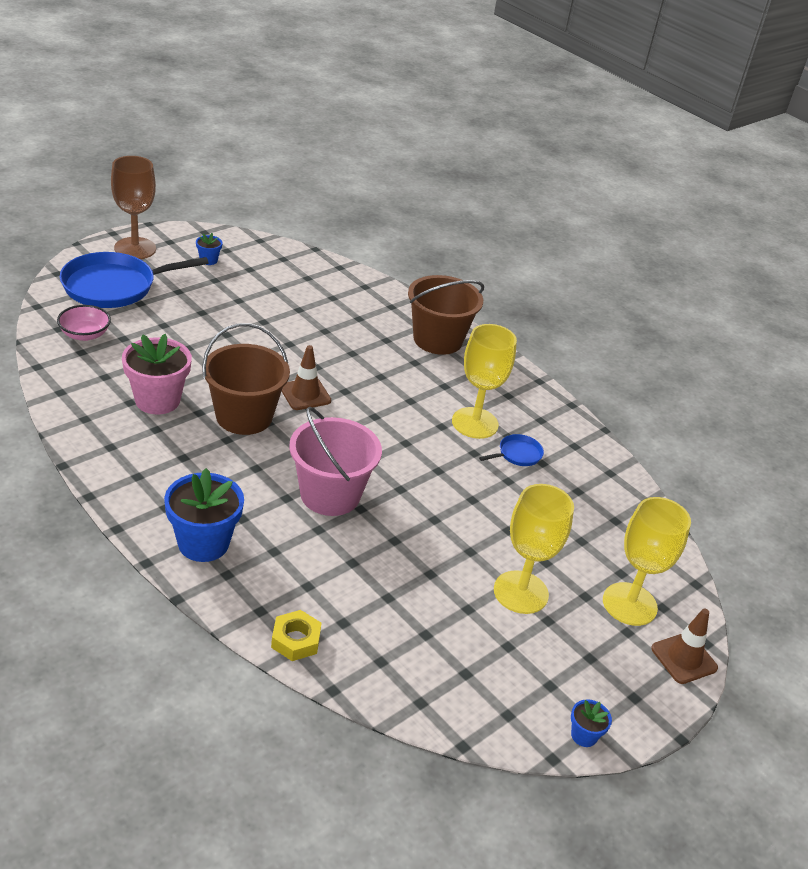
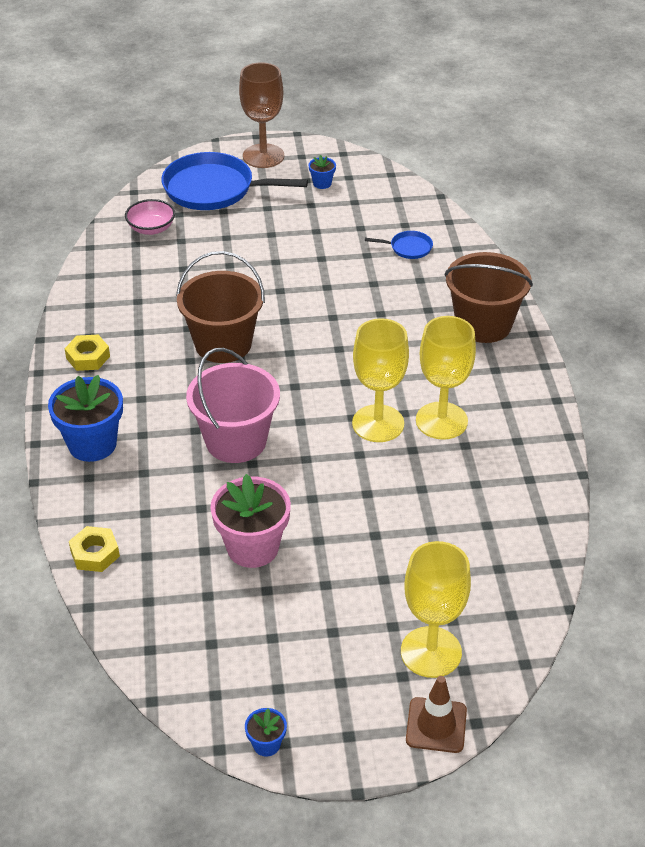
camera: 40 degrees right, 5 degrees up
pink flower pot [122,334,192,414] -> pink flower pot moved to [210,474,291,568]
brown traffic cone [282,345,331,410] -> none
blue pan [479,434,544,466] -> blue pan moved to [365,231,433,259]
yellow goblet [494,484,574,614] -> yellow goblet moved to [352,318,409,442]
none -> yellow nut [64,335,110,371]

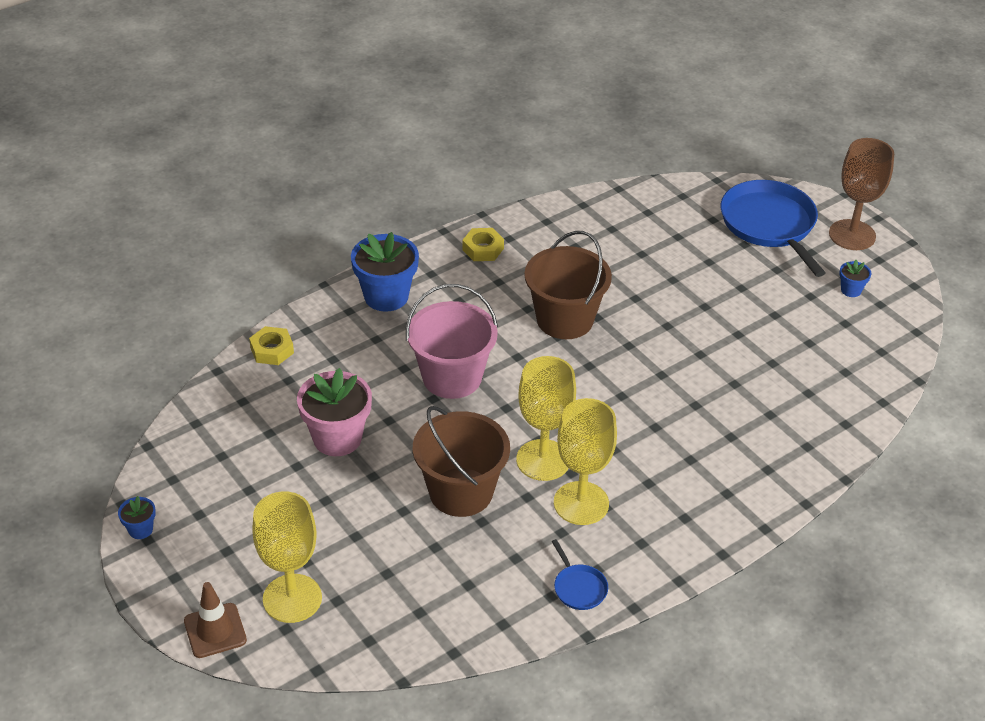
camera: 60 degrees right, 0 degrees up
pink bowl [125,199,175,235] -> none
blue pan [365,231,433,259] -> blue pan moved to [552,539,608,610]
brown bucket [444,252,533,343] -> brown bucket moved to [413,406,510,517]

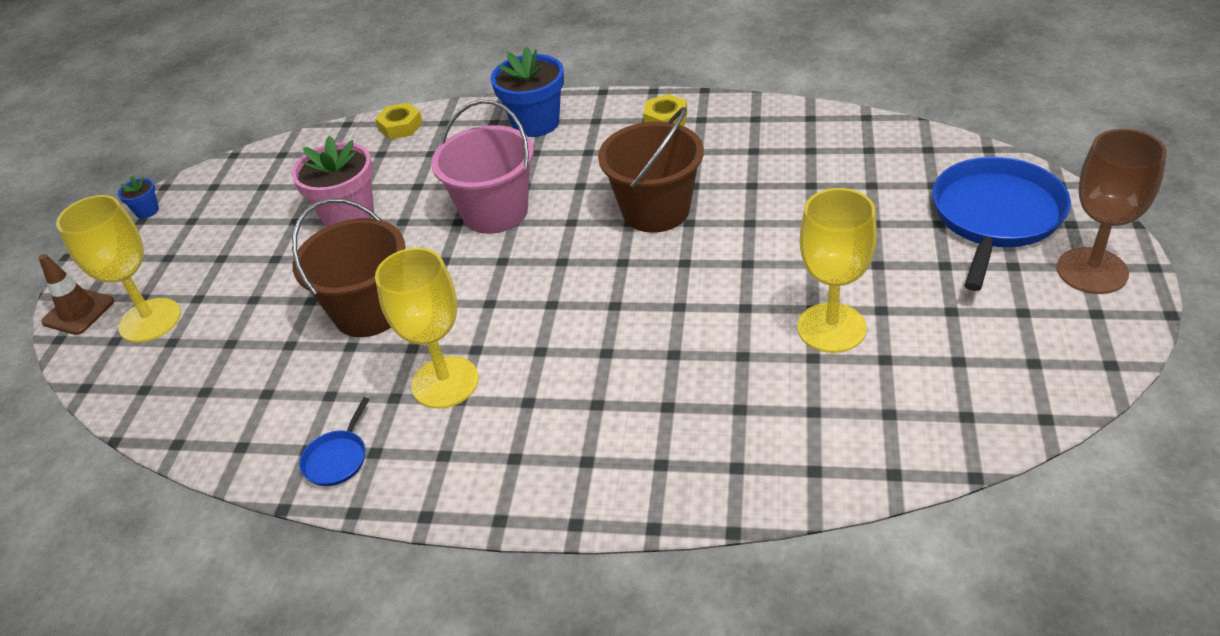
camera: 50 degrees right, 0 degrees up
yellow goblet [516,356,576,481] -> yellow goblet moved to [797,188,877,353]
blue flower pot [839,260,871,297] -> none

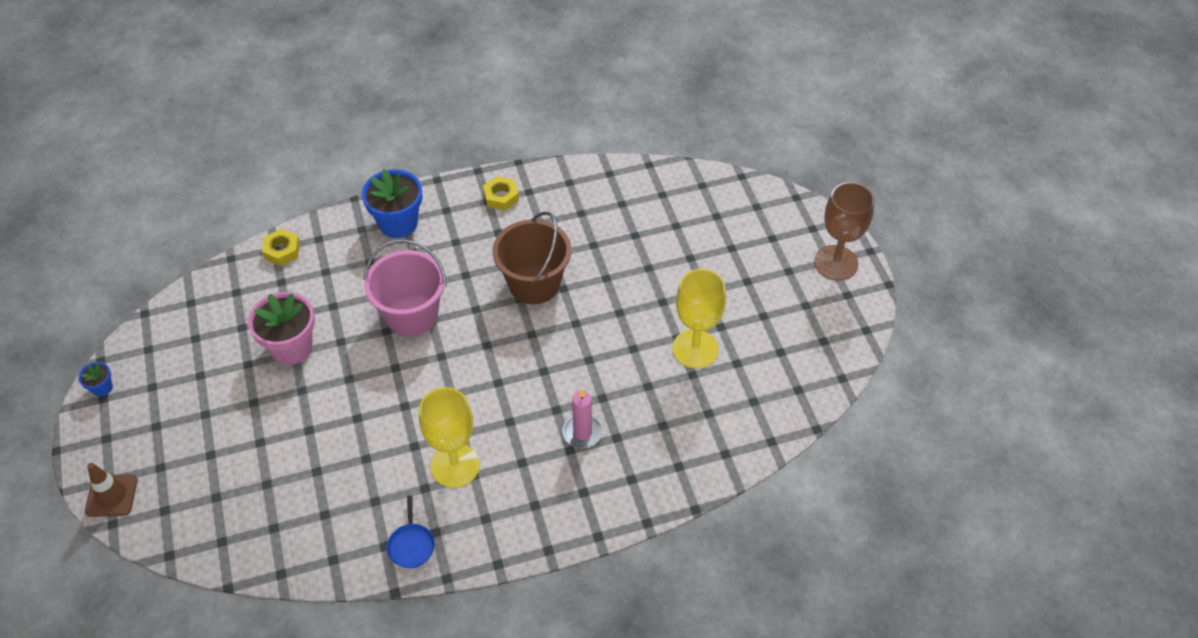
camera: 30 degrees left, 10 degrees up
yellow goblet [56,195,181,343] -> none
brown bucket [292,198,405,337] -> none
blue pan [932,157,1071,291] -> none
none -> pink candle [562,389,603,448]

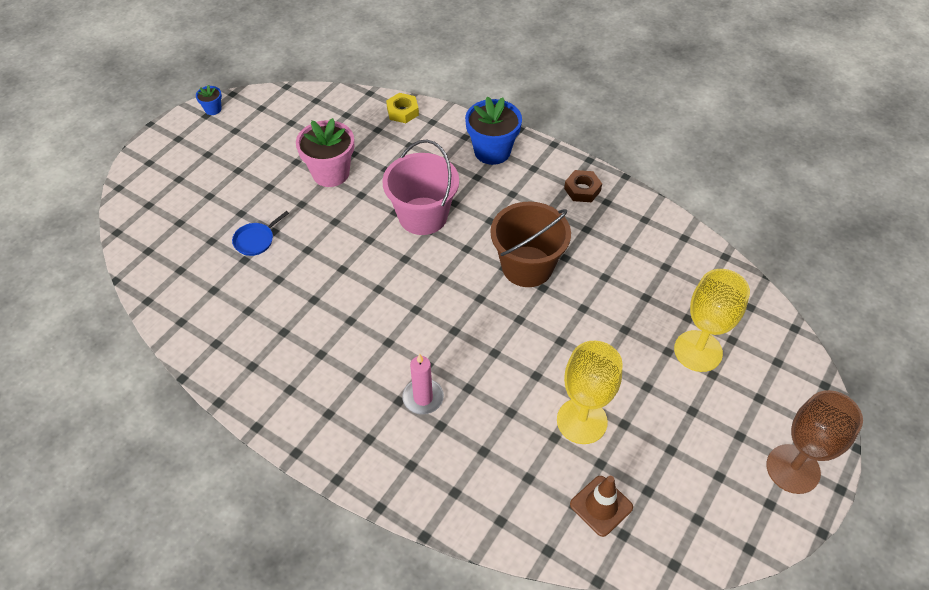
camera: 50 degrees right, 0 degrees up
brown traffic cone [85,463,138,517] -> brown traffic cone moved to [570,476,633,537]
blue pan [387,496,435,568] -> blue pan moved to [232,211,289,256]
yellow goblet [419,387,480,488] -> yellow goblet moved to [674,269,750,372]
yellow nut [483,176,519,211] -> brown nut [564,170,602,202]

